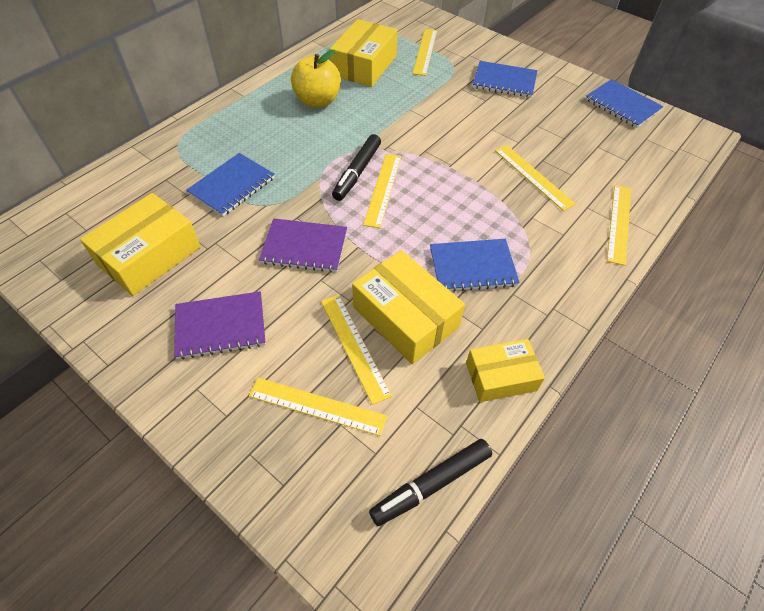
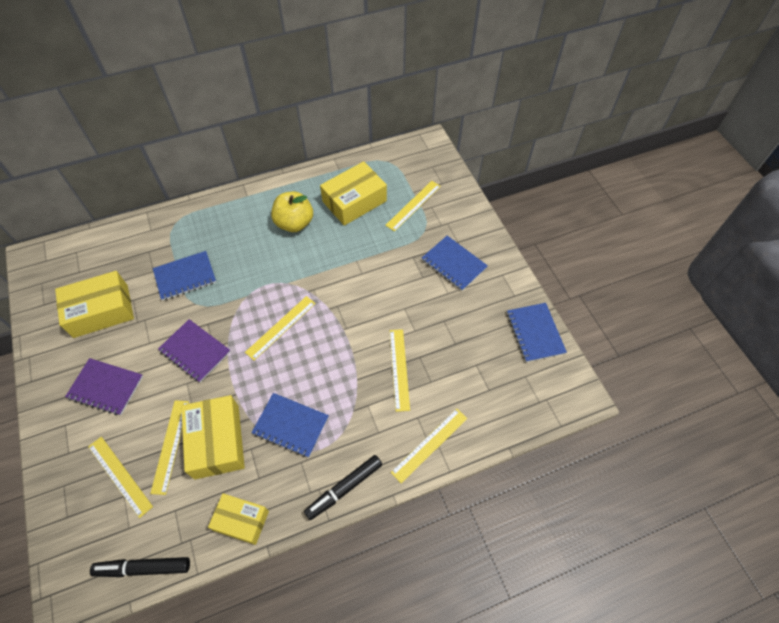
camera: 30 degrees right, 5 degrees up
black marker [332,134,381,201] -> black marker moved to [304,455,382,520]

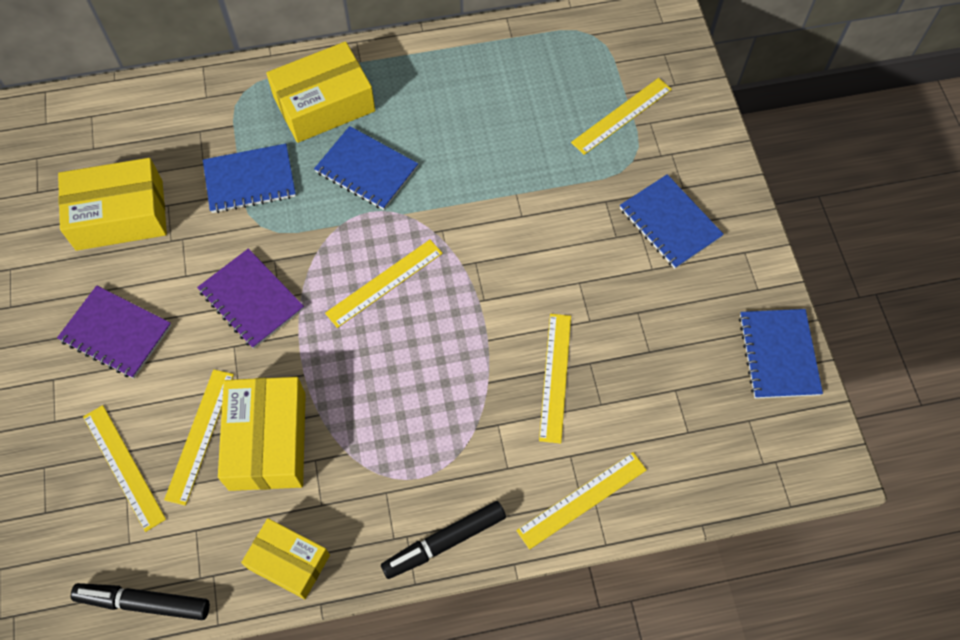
camera: 10 degrees right, 5 degrees up
blue notebook [251,393,329,458] -> blue notebook moved to [314,126,418,210]
yellow apple [271,191,313,232] -> none
yellow box [320,161,387,226] -> yellow box moved to [266,41,375,143]

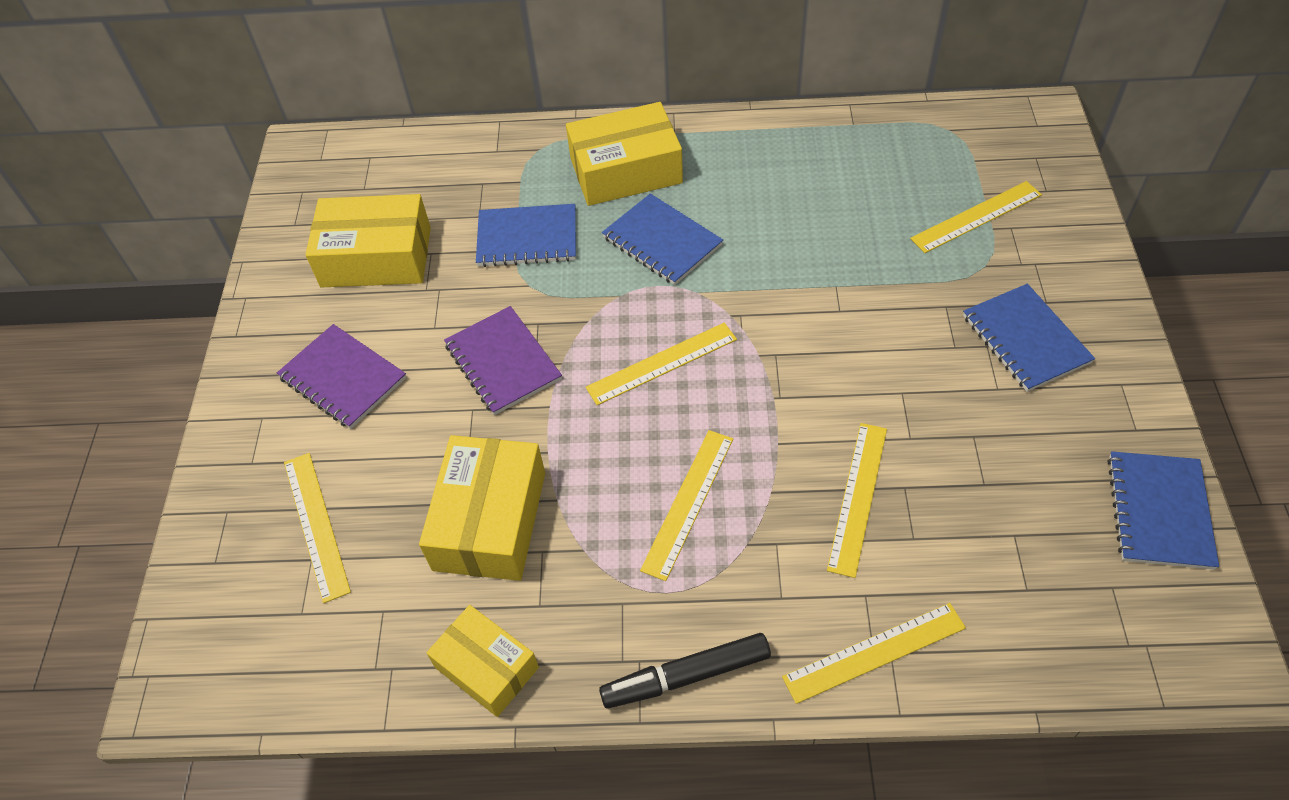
camera: 15 degrees right, 10 degrees down
black marker [71,583,210,620] -> none
yellow ruler [164,369,234,506] -> yellow ruler moved to [640,430,733,581]

